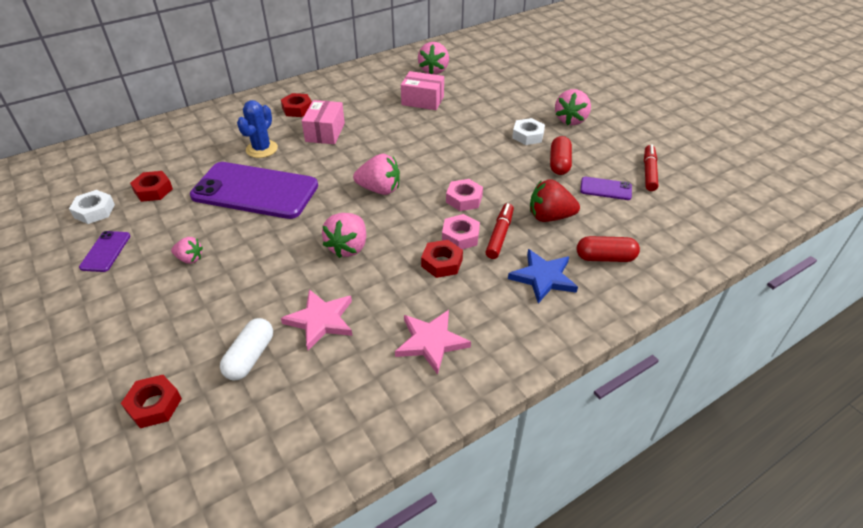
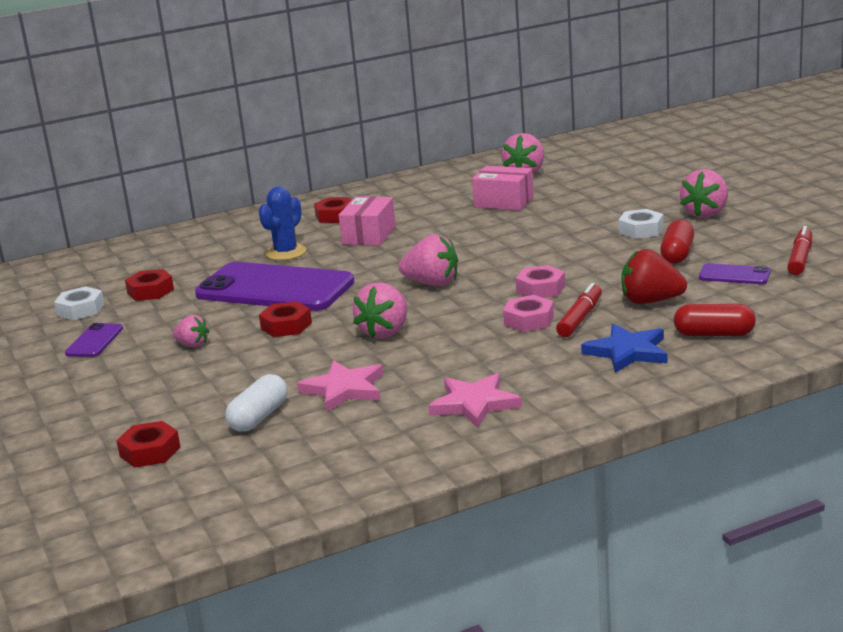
camera: 10 degrees right, 20 degrees down
red nut [421,240,463,278] -> red nut moved to [259,301,312,337]

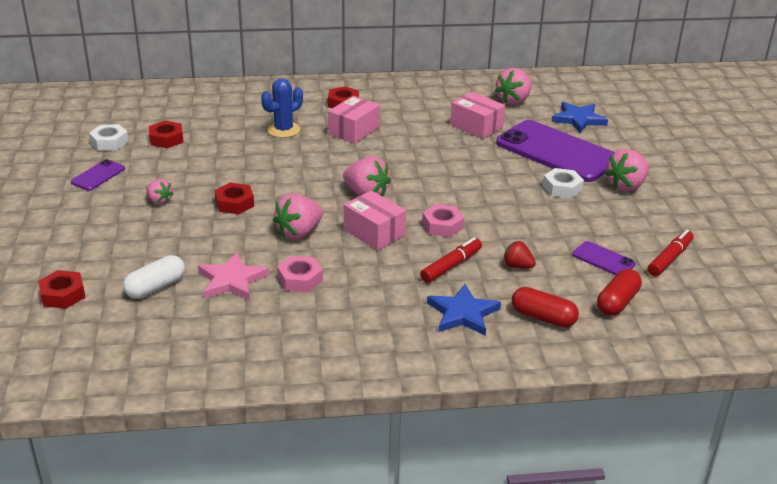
camera: 15 degrees right, 10 degrees up
purple phone [195,262,354,311] -> purple phone moved to [496,120,615,182]
pink star [428,373,522,428] -> none
pink nut [503,295,554,332] -> pink nut moved to [277,256,323,292]
red strawberry [621,249,687,304] -> red strawberry [503,241,536,269], size x0.59
red capsule [660,220,694,264] -> red capsule moved to [597,269,642,316]
none -> pink box [344,191,406,250]
none -> blue star [552,102,608,133]

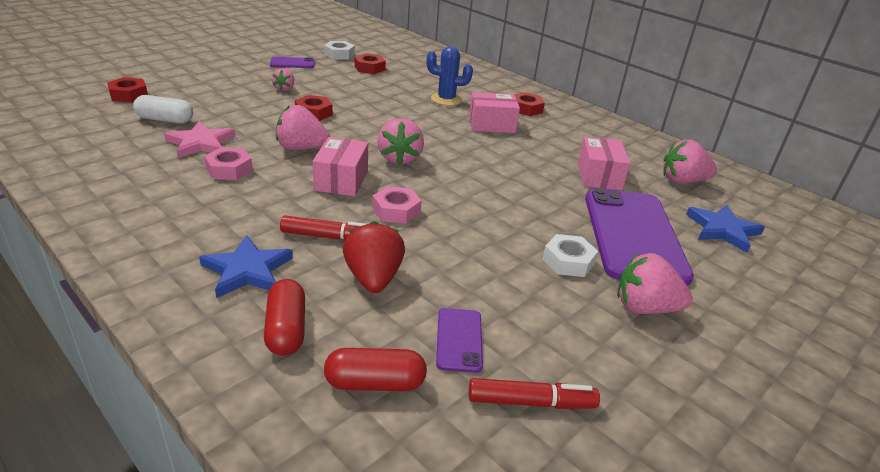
camera: 50 degrees right, 0 degrees up
red strawberry [503,241,536,269] -> red strawberry [343,221,405,293], size x1.70

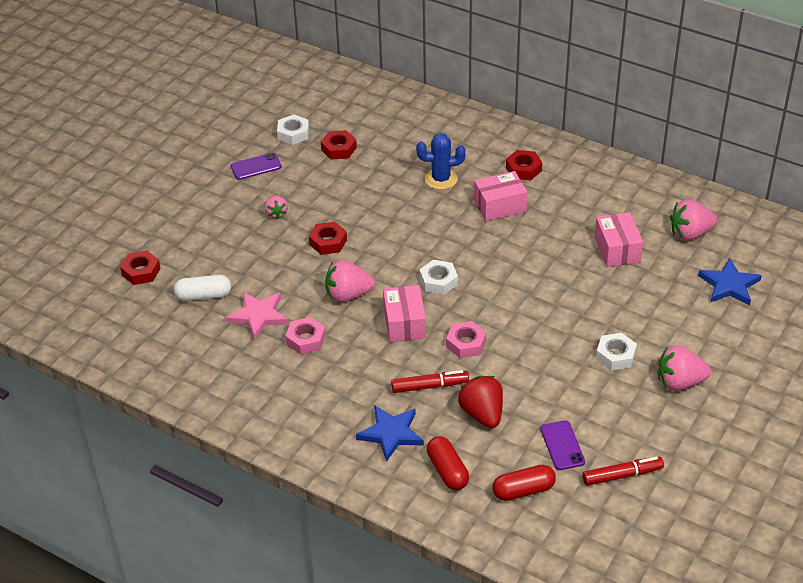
camera: 10 degrees left, 10 degrees up
pink strawberry [377,118,424,165] -> white nut [420,260,458,295]
purple phone [585,188,694,286] -> none

